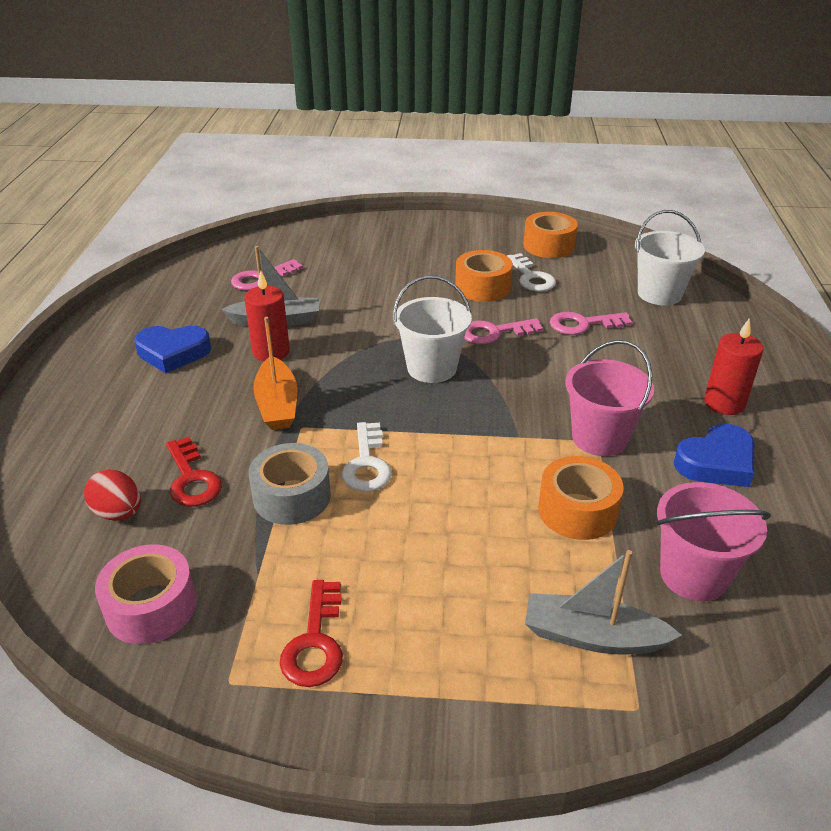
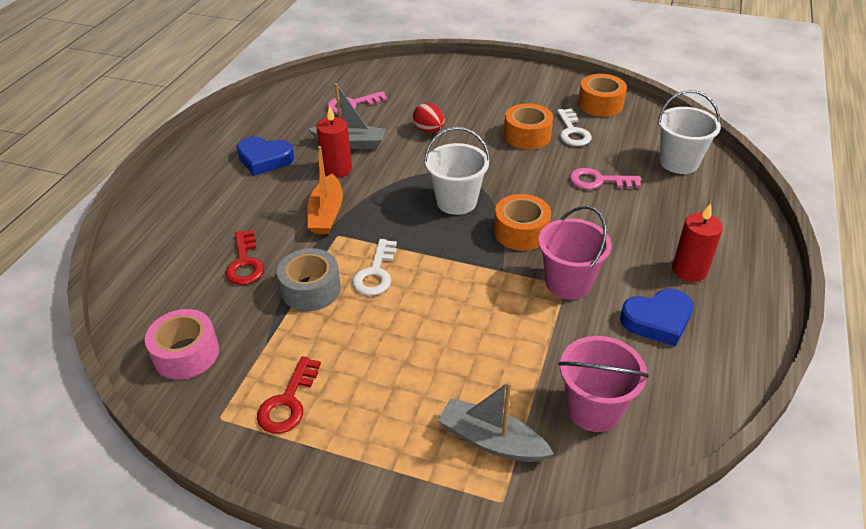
camera: 15 degrees right, 5 degrees up
red egg [84,469,141,521] -> red egg moved to [413,103,445,133]
pink key [464,318,543,344] -> none
orange tape [538,456,624,540] -> orange tape moved to [494,194,551,251]

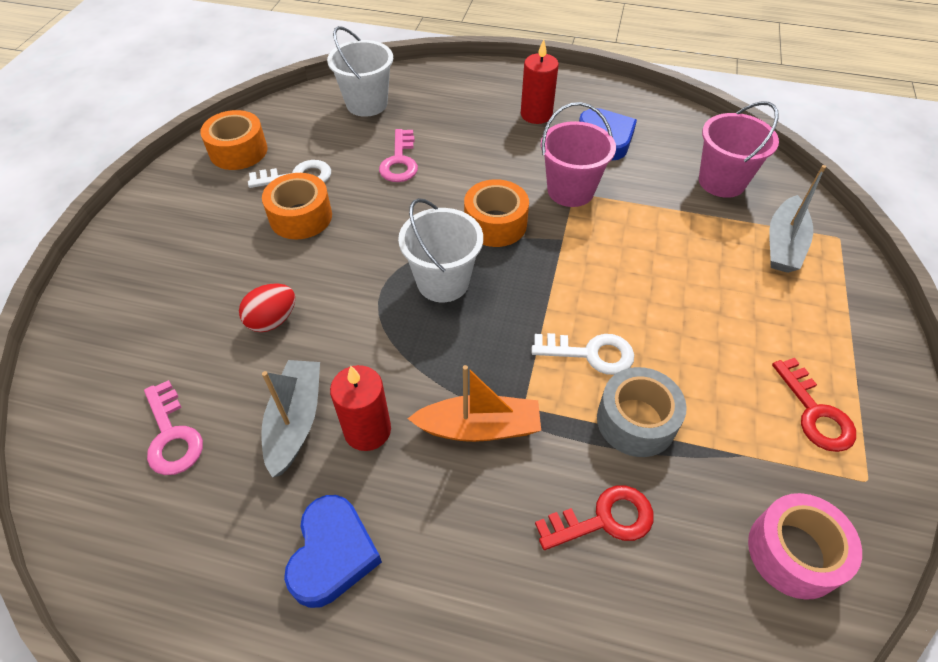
camera: 95 degrees left, 10 degrees up
red key [257,356,321,434] -> red key turned 60 degrees clockwise [772,358,856,452]

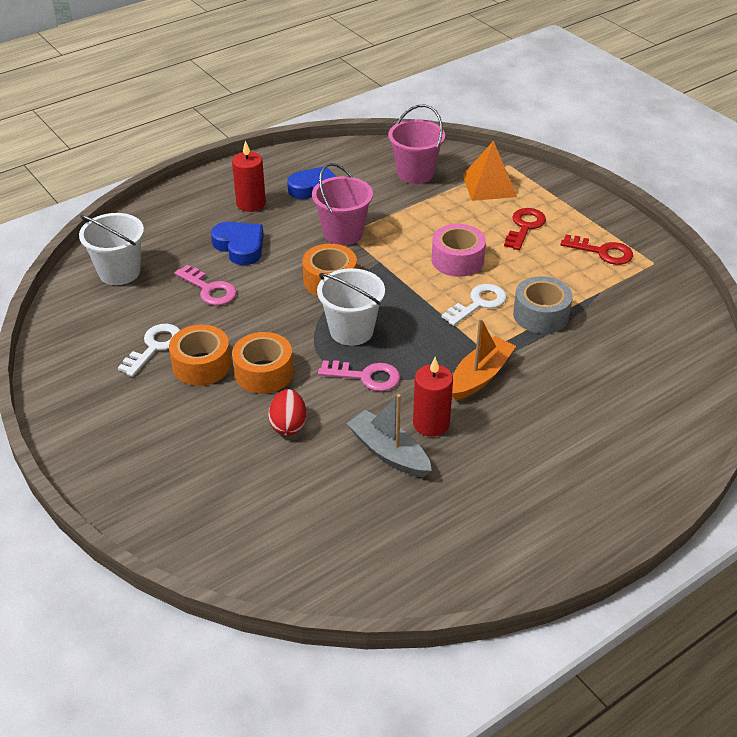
camera: 50 degrees left, 10 degrees down
pink key [144,380,203,475] -> pink key moved to [318,360,400,391]
orange tape [200,110,267,170] -> orange tape moved to [232,332,293,394]
blue heart [284,495,382,608] -> blue heart moved to [211,222,264,265]
red key [535,486,654,550] -> red key moved to [504,208,546,250]
pink tape [748,493,862,600] -> pink tape moved to [432,224,486,277]
grey boat [769,165,826,273] -> orange pyramid [463,141,517,201]

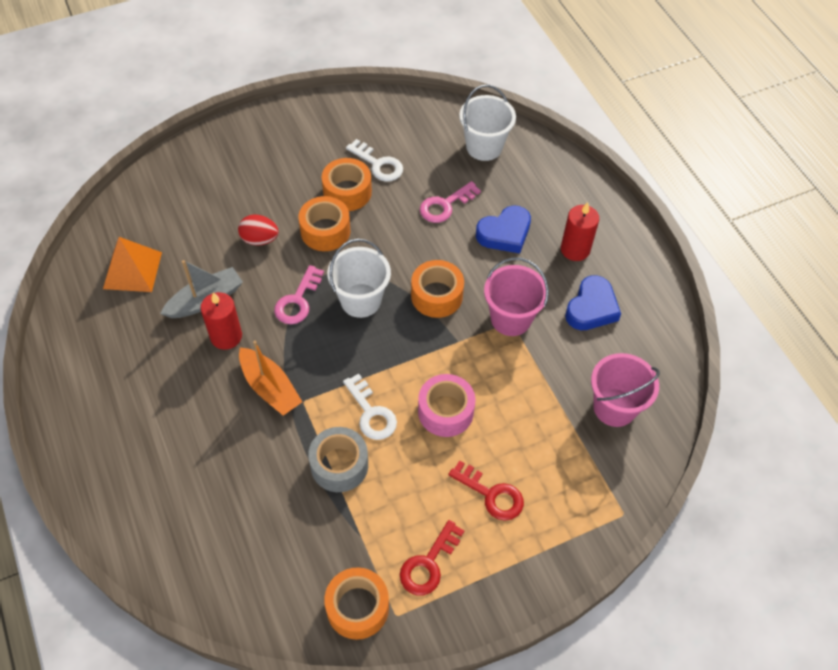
camera: 100 degrees right, 15 degrees up
orange pyramid [463,141,517,201] -> orange pyramid moved to [103,237,162,292]
none -> orange tape [324,567,389,640]

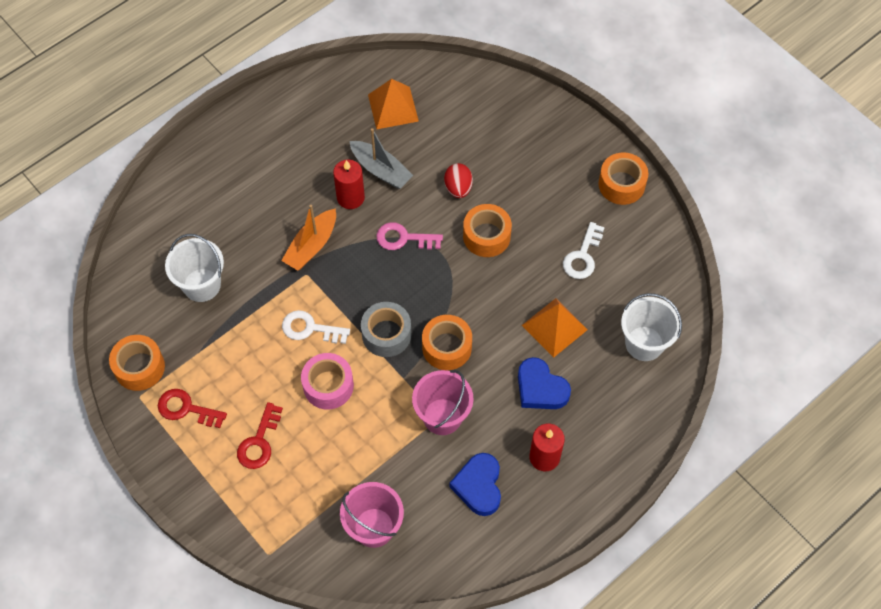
camera: 75 degrees right, 5 degrees up
grey tape [308,427,368,492] -> grey tape moved to [361,302,411,357]
orange tape [322,158,372,211] -> orange tape moved to [599,152,648,205]
white bucket [327,239,391,318] -> white bucket moved to [165,234,224,302]
white key [343,374,397,440] -> white key turned 60 degrees clockwise [282,310,350,344]
pink key [420,181,481,223] -> orange pyramid [522,298,588,358]
blue heart [565,275,621,330] -> blue heart turned 75 degrees clockwise [450,453,501,516]

